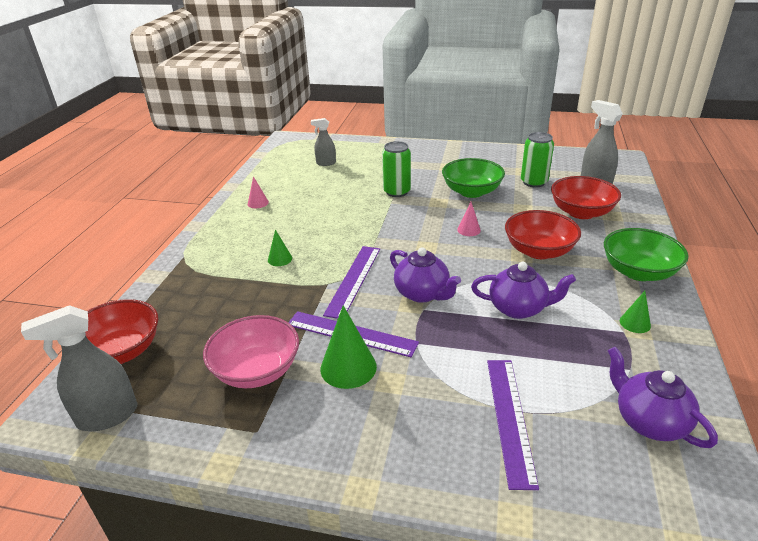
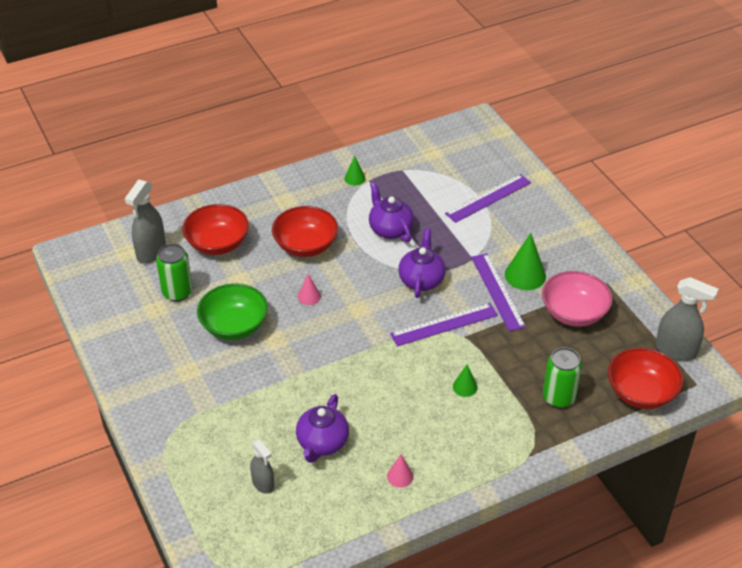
camera: 130 degrees left, 10 degrees up
green can [382,141,411,197] -> green can moved to [543,347,582,408]
green bowl [604,228,689,281] -> none
purple teapot [608,347,718,448] -> purple teapot moved to [296,394,349,463]

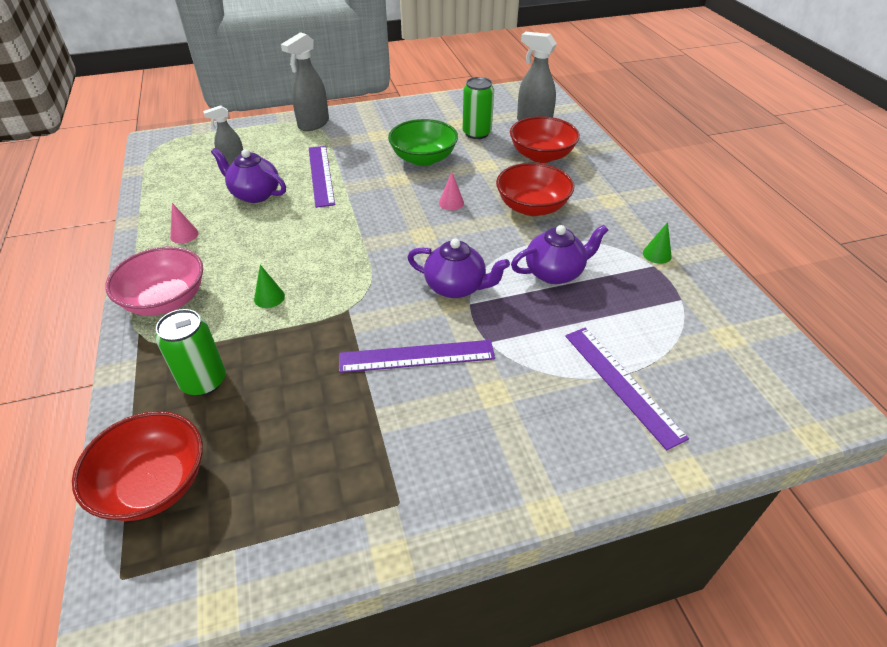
camera: 100 degrees right, 0 degrees up
purple ruler [390,303,498,347] -> purple ruler moved to [309,146,335,208]
green cone [505,233,546,290] -> none
pink bowl [542,271,613,327] -> pink bowl moved to [105,247,203,316]
grey spray bottle [655,277,718,361] -> grey spray bottle moved to [281,32,329,131]

